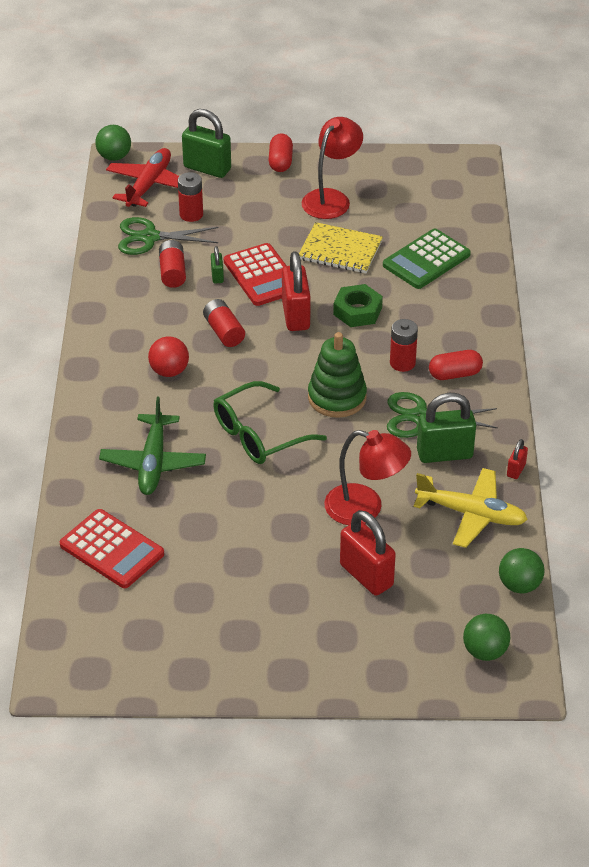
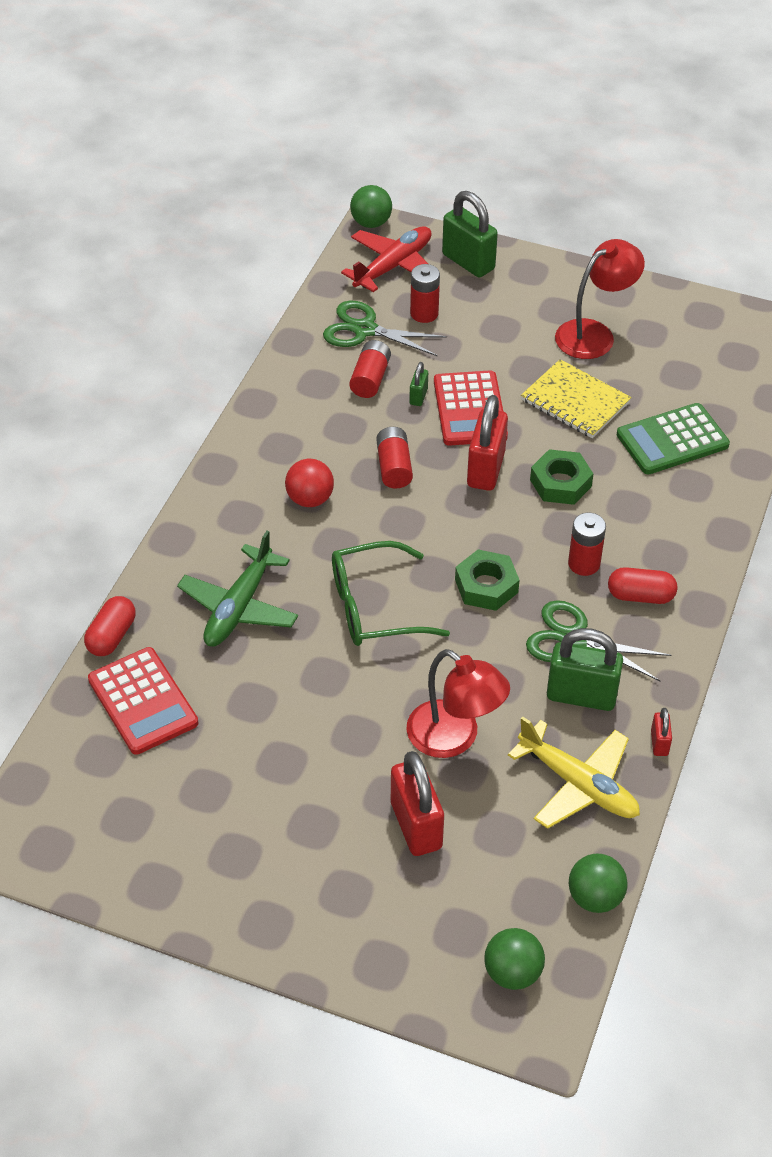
camera: 20 degrees right, 5 degrees up
red capsule [269,133,293,172] -> red capsule moved to [84,596,136,656]
green stacking toy [308,332,367,418] -> green nut [455,549,519,611]
red padlock [507,439,528,479] -> red padlock turned 45 degrees counterclockwise [651,708,672,756]

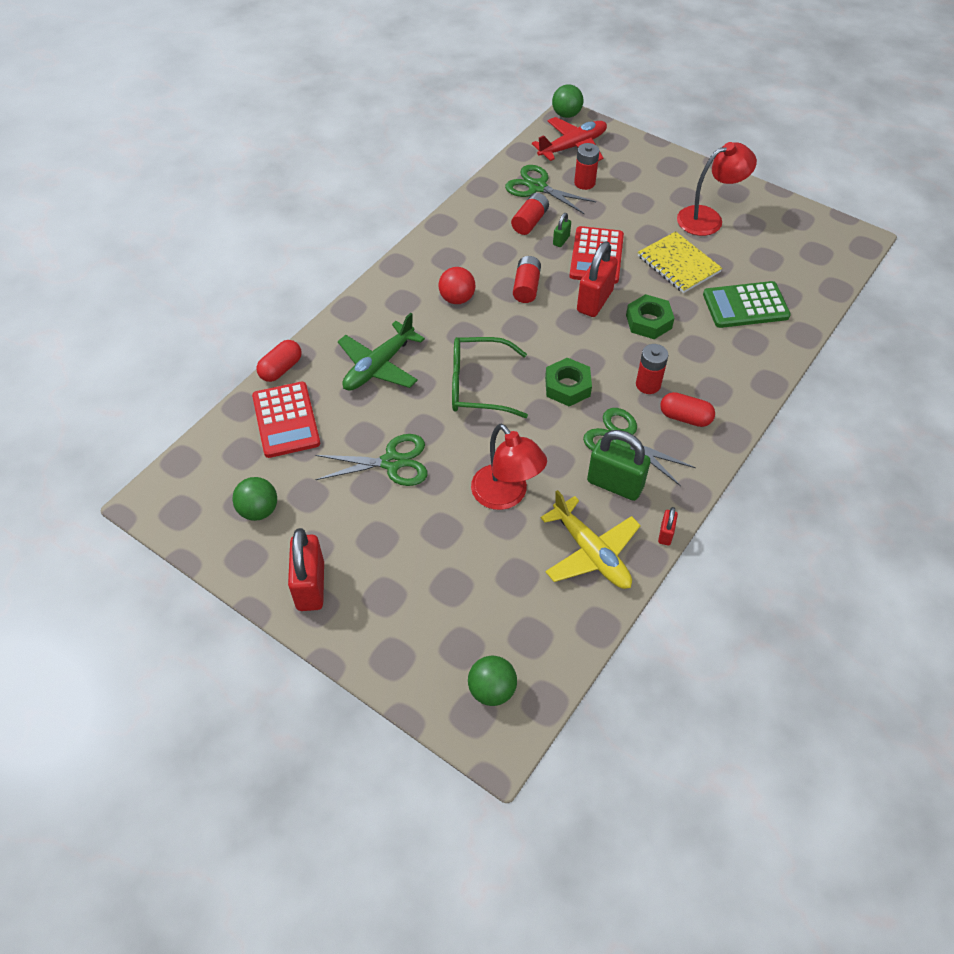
camera: 15 degrees right, 5 degrees up
red padlock [391,751,444,856] -> red padlock moved to [288,528,324,611]
green padlock [442,191,498,278] -> none
green ball [569,854,628,913] -> green ball moved to [232,477,277,521]
none -> green scissors [315,434,427,486]

